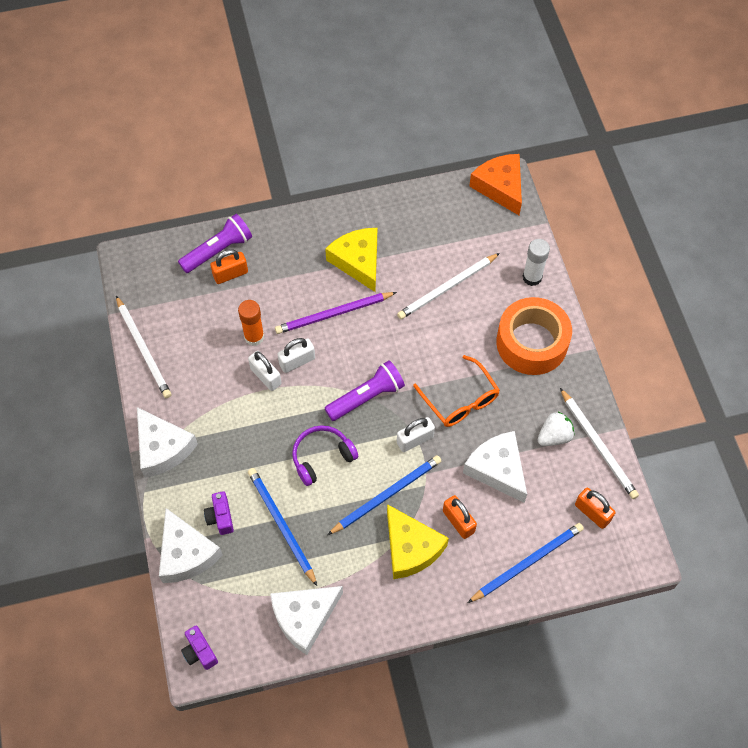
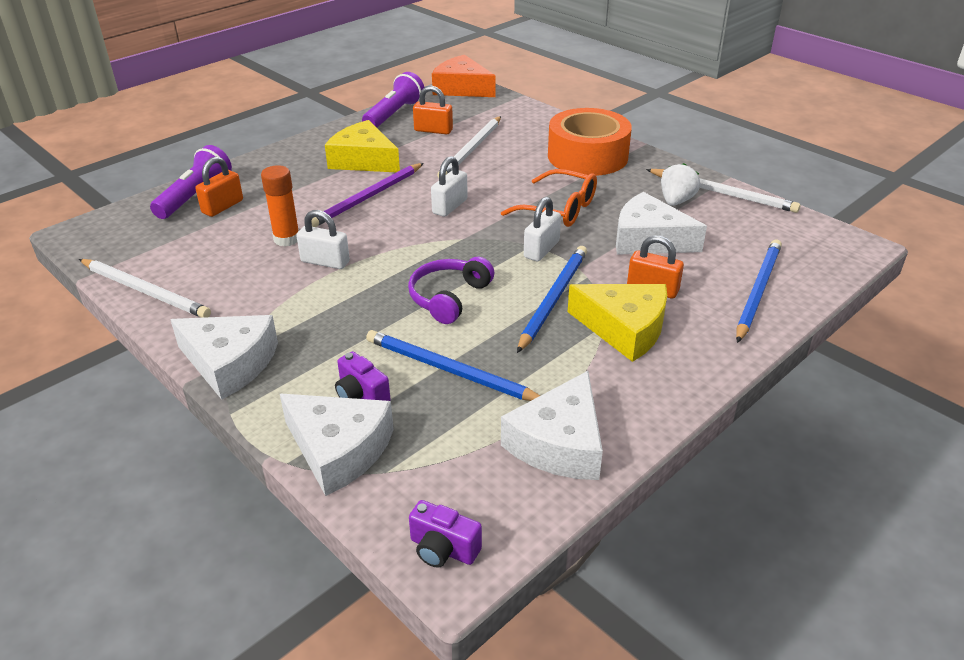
camera: 30 degrees left, 25 degrees down
white padlock [277,338,315,373] -> white padlock moved to [431,156,468,217]
purple flashlight [325,361,405,421] -> purple flashlight moved to [362,72,424,127]
white glue stick [523,239,550,286] -> none
orange padlock [575,488,615,529] -> orange padlock moved to [413,86,453,134]

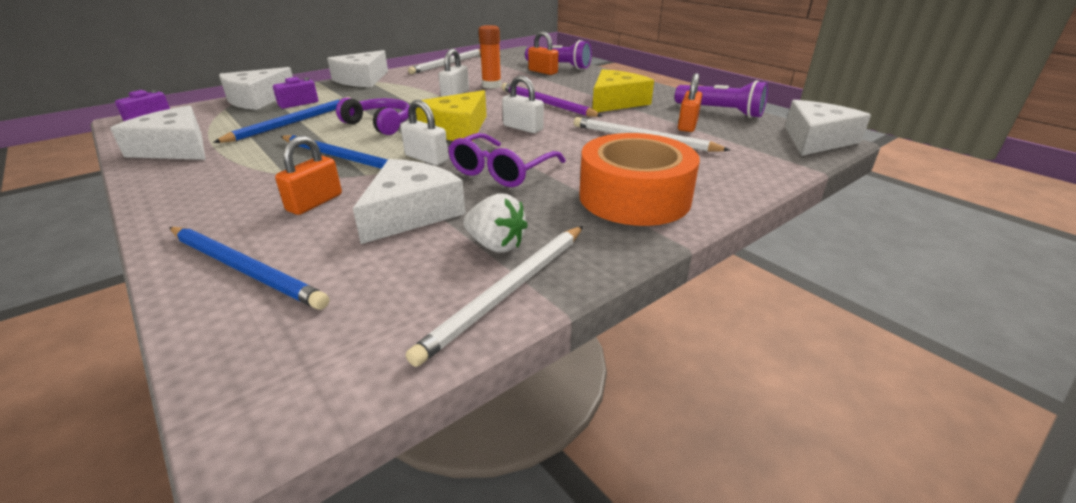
camera: 95 degrees right, 5 degrees down
orange cheese [432,55,496,97] -> white cheese [785,100,871,156]
orange glasses [501,169,597,227] -> purple glasses [448,133,566,187]
yellow cheese [568,284,667,362] -> yellow cheese moved to [416,90,487,142]

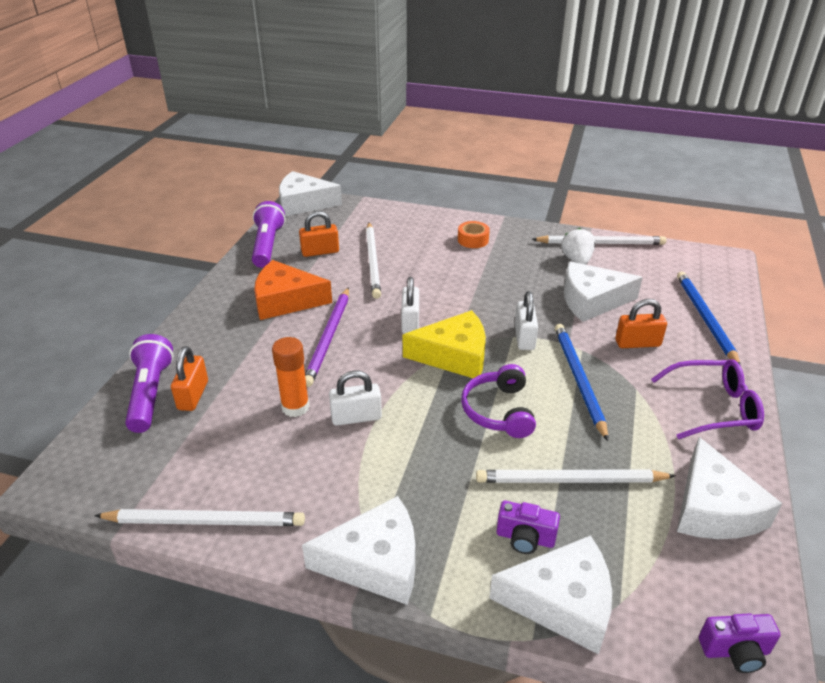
camera: 125 degrees left, 5 degrees up
blue pencil [213,97,350,143] -> white pencil [476,470,675,483]
purple glasses [448,133,566,187] -> purple glasses moved to [651,359,764,439]
orange tape [579,133,700,226] -> orange tape [458,221,490,248], size x0.43
yellow cheese [592,69,654,112] -> orange cheese [254,260,332,320]

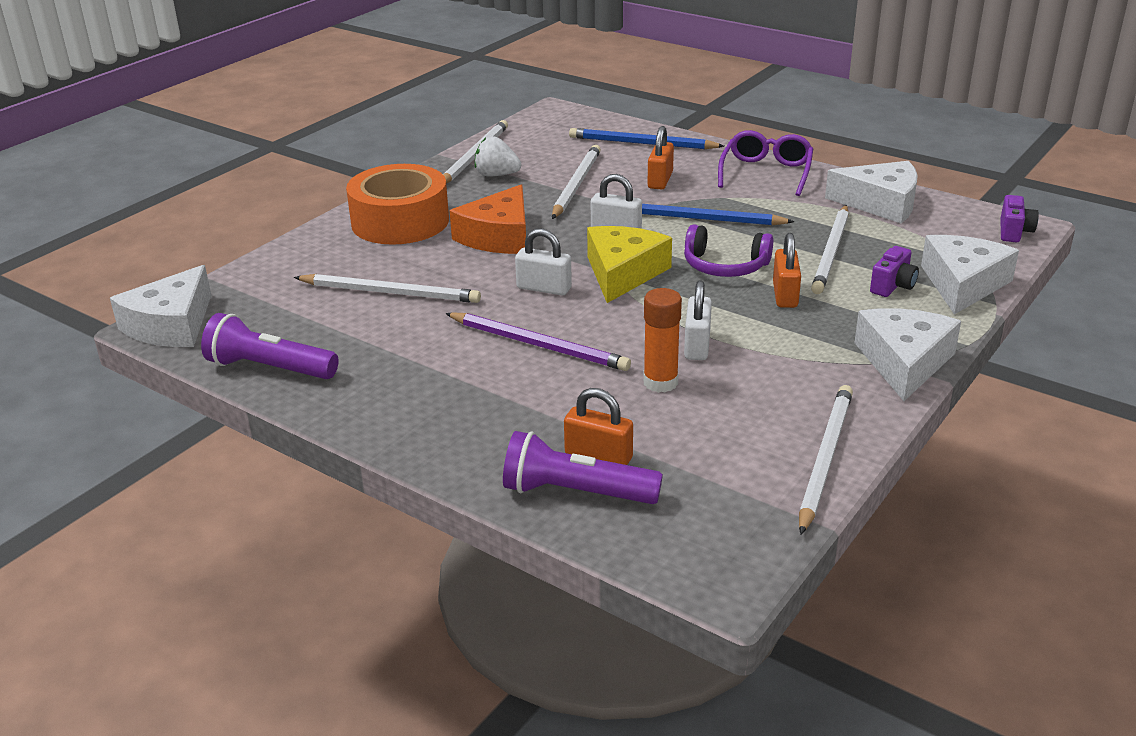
camera: 70 degrees left, 5 degrees down
orange cheese [254,260,332,320] -> orange cheese moved to [450,184,526,254]
orange padlock [299,211,339,257] -> orange padlock moved to [773,233,801,308]
orange tape [458,221,490,248] -> orange tape [346,164,449,245], size x2.33
white cheese [564,261,643,322] -> white pencil [552,145,601,219]

